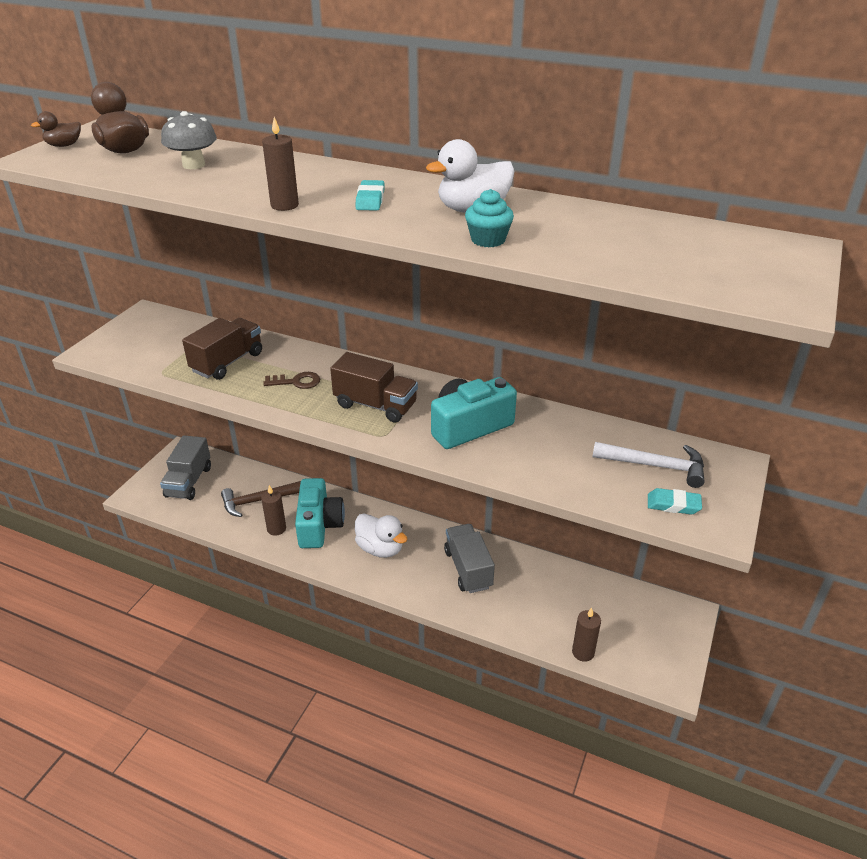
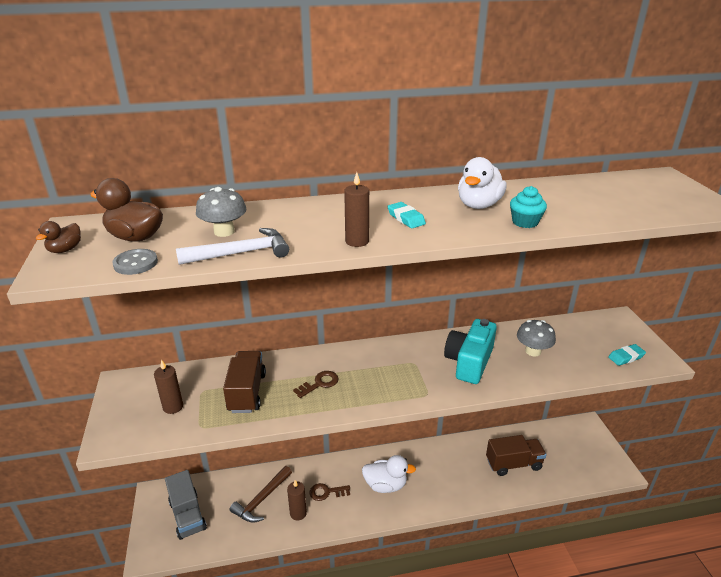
camera: 35 degrees left, 5 degrees down
turquoise camera [295,478,345,548] -> brown key [309,483,350,501]
brown truck [330,352,418,423] -> brown truck moved to [486,435,547,476]
grey truck [444,524,495,593] -> none
brown candle [572,608,601,662] -> brown candle moved to [154,360,183,414]
white hammer [592,442,704,488] -> white hammer moved to [176,228,289,265]
none -> grey button [112,249,158,275]
none -> grey mushroom [517,320,556,357]

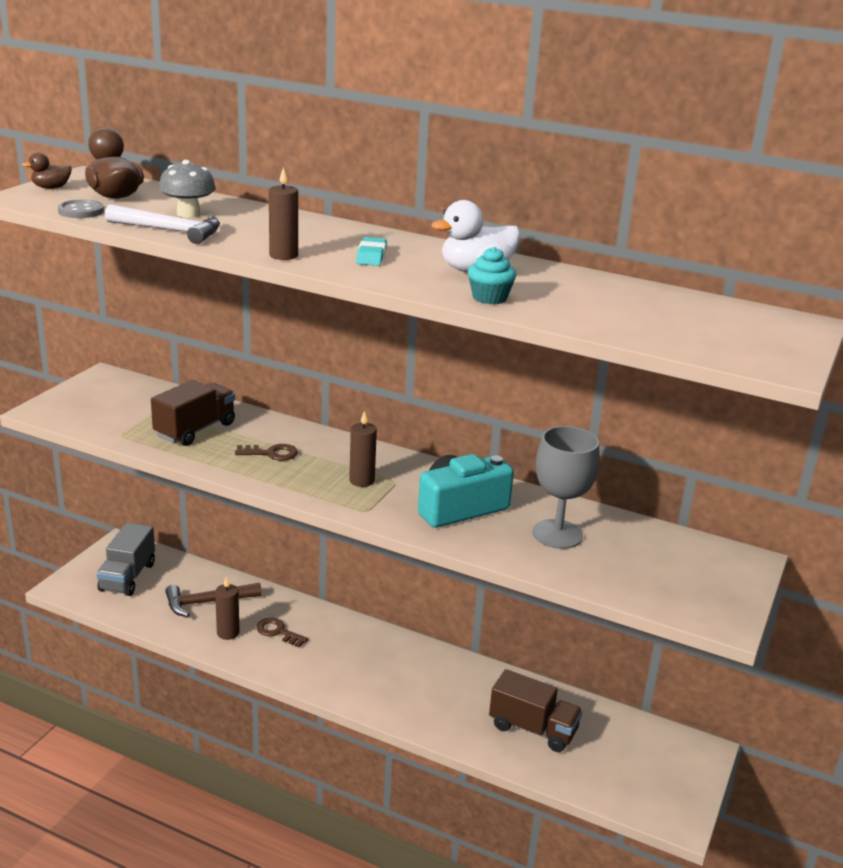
camera: 35 degrees right, 5 degrees down
brown candle [154,360,183,414] -> brown candle moved to [349,411,377,487]
white duck [362,455,416,493] -> none
grey mushroom [517,320,556,357] -> grey goblet [533,426,599,549]
turquoise eraser [608,344,646,366] -> none

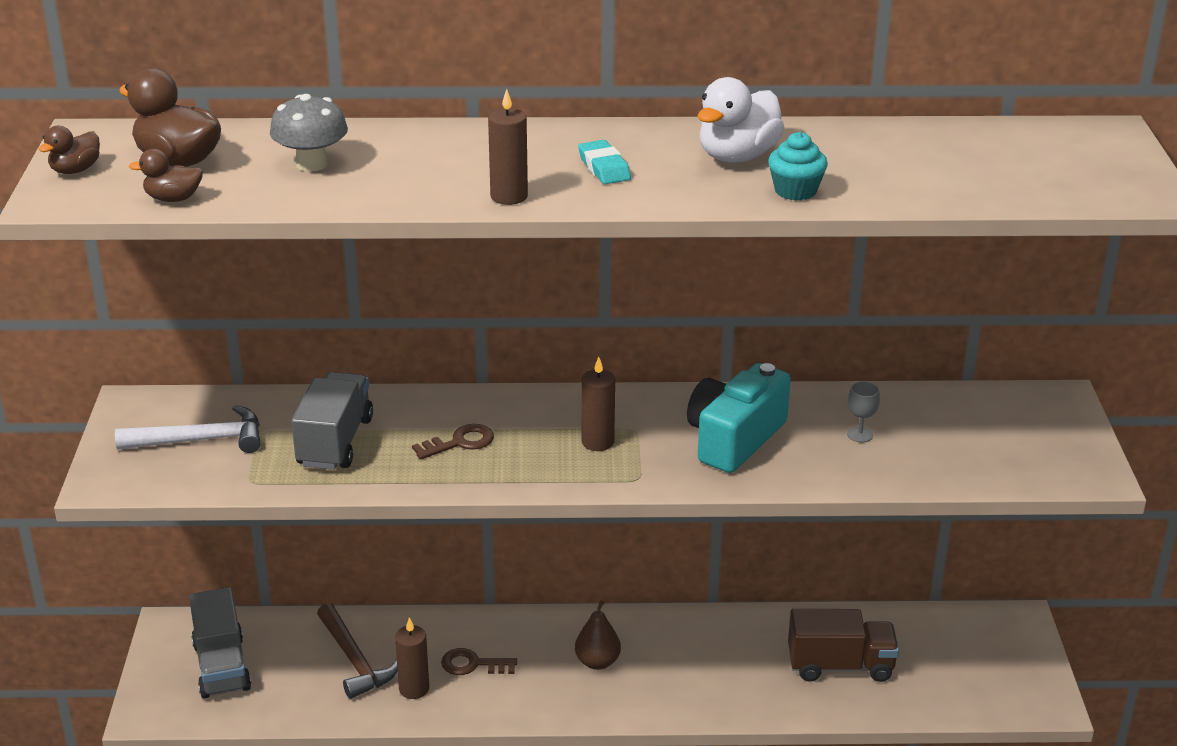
camera: 25 degrees left, 5 degrees up
grey button [58,200,104,218] -> brown duck [129,149,203,202]
white hammer [105,204,220,244] -> white hammer moved to [115,405,260,453]
brown truck [151,380,235,446] -> grey truck [291,372,373,470]
brown hammer [165,583,262,617] -> brown hammer turned 75 degrees counterclockwise [317,603,398,699]
grey goblet [533,426,599,549] -> grey goblet [847,381,880,443], size x0.42
none -> brown pear [575,600,621,670]

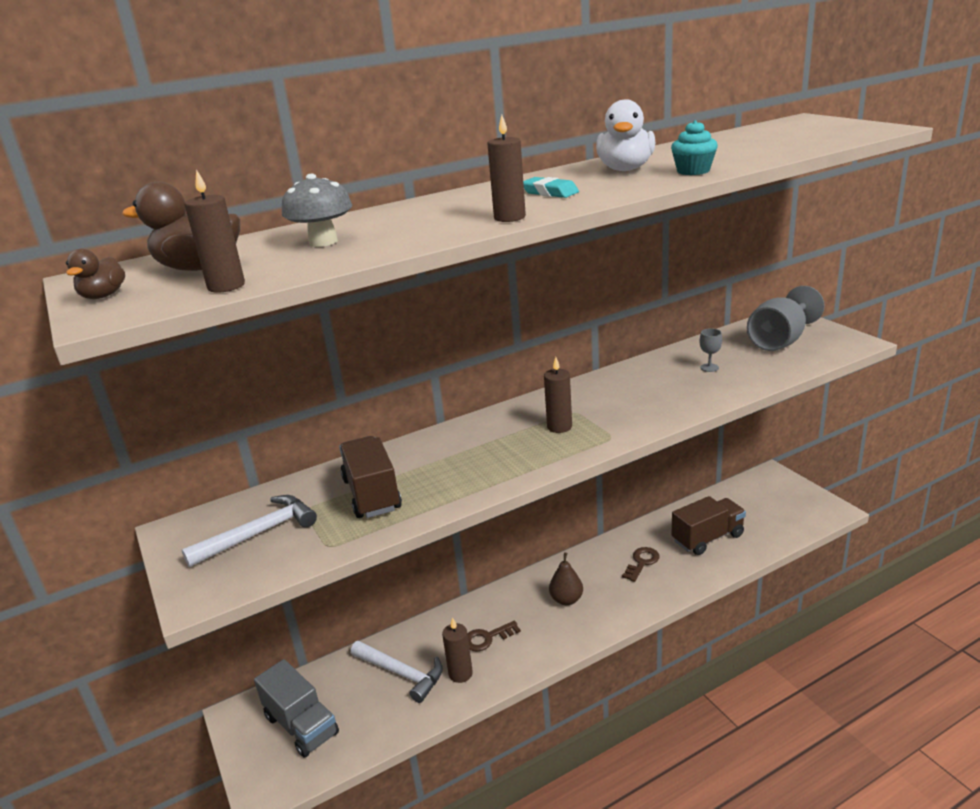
camera: 25 degrees left, 5 degrees down
brown duck [129,149,203,202] -> brown candle [185,169,245,293]
grey truck [291,372,373,470] -> brown truck [339,436,402,518]
brown hammer [317,603,398,699] -> white hammer [351,641,443,703]
brown key [412,424,494,460] -> brown key moved to [622,547,660,582]
turquoise camera [687,363,791,473] -> none
none -> grey goblet [747,286,825,351]

